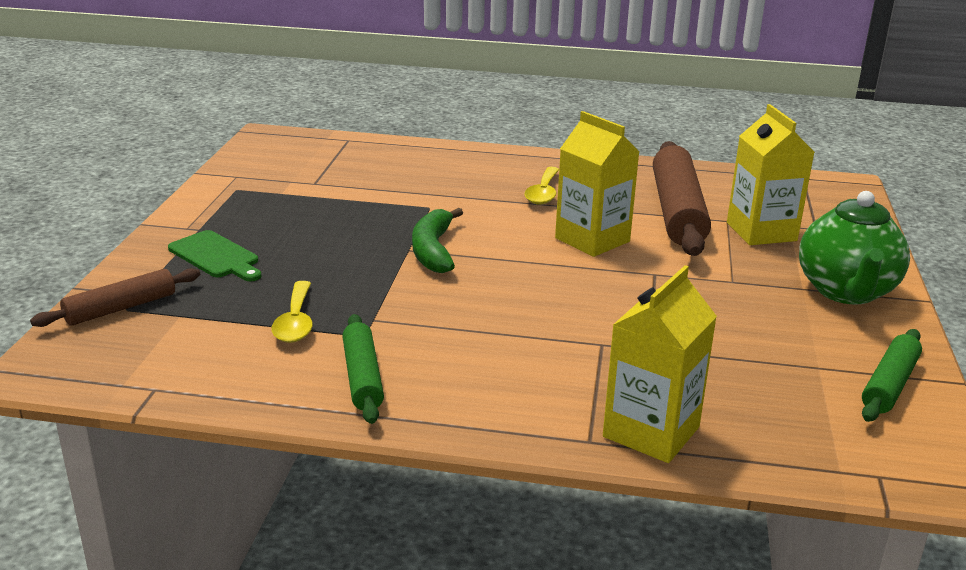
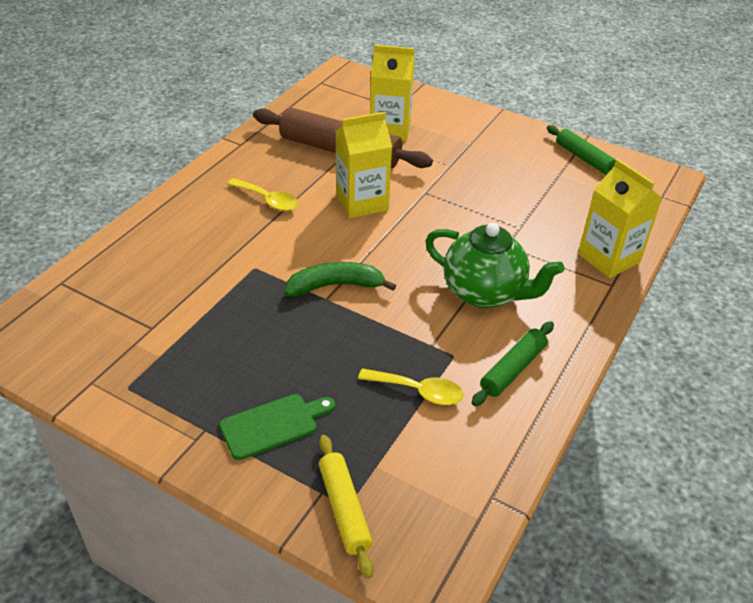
camera: 70 degrees left, 15 degrees up
brown rolling pin [30,268,200,327] -> yellow rolling pin [319,435,374,579]
green rolling pin [342,314,384,424] -> green rolling pin turned 60 degrees counterclockwise [472,321,554,406]
green banana [412,208,463,273] -> green banana turned 150 degrees clockwise [285,262,396,296]
green teapot [799,191,910,305] -> green teapot moved to [425,223,564,308]

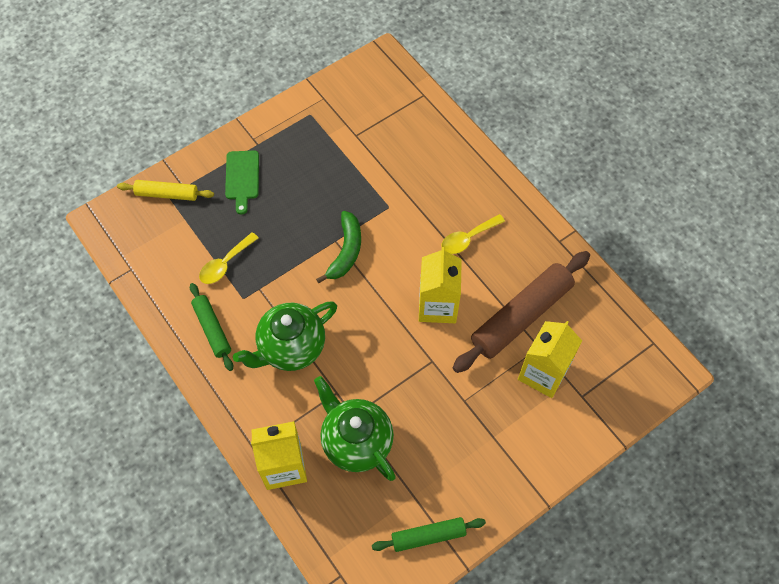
camera: 115 degrees right, 20 degrees up
none -> green teapot [314,376,396,481]

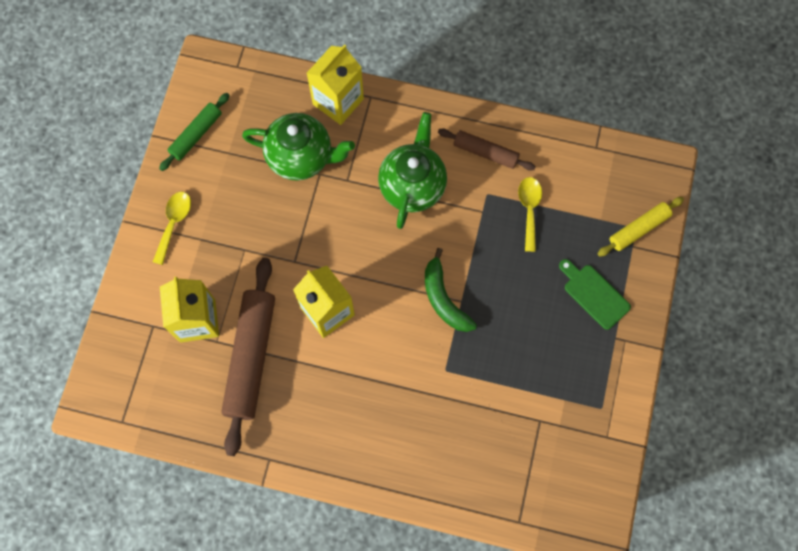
camera: 140 degrees right, 10 degrees up
green rolling pin [190,283,233,371] -> brown rolling pin [438,129,536,171]
yellow spoon [442,214,505,254] -> yellow spoon moved to [153,192,191,265]

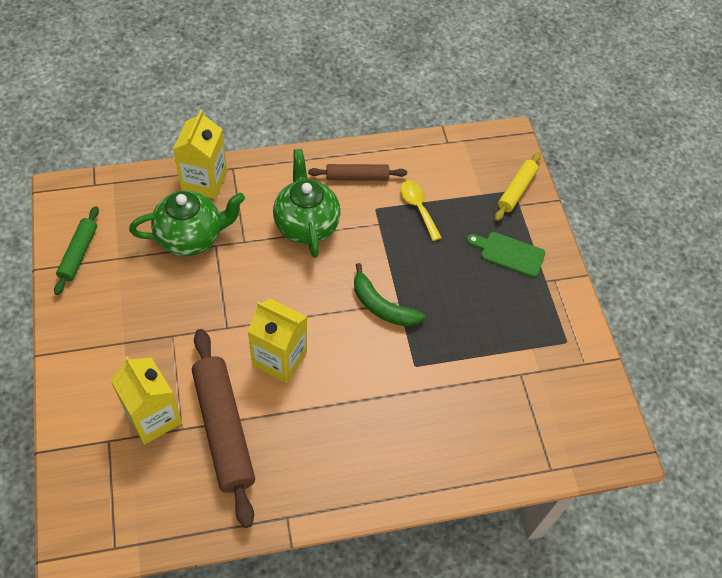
camera: 30 degrees left, 15 degrees down
yellow spoon [153,192,191,265] -> none

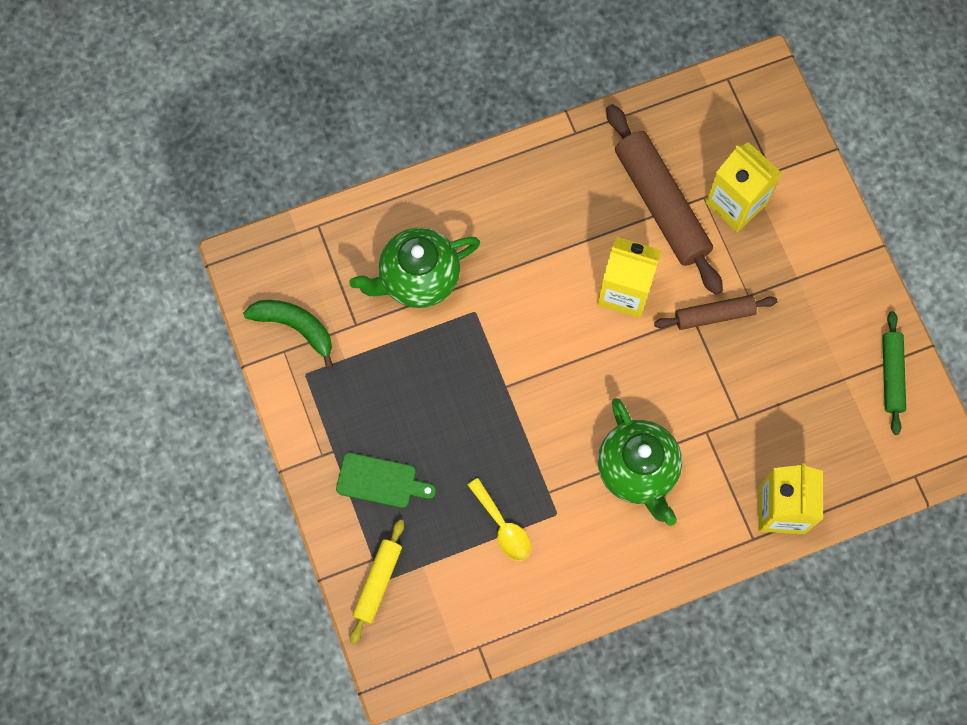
camera: 175 degrees right, 15 degrees up
green teapot [129,191,245,256] -> green teapot moved to [350,227,480,308]
brown rolling pin [308,164,407,181] -> brown rolling pin moved to [654,295,777,330]
green banana [354,263,425,327] -> green banana moved to [243,300,333,369]

